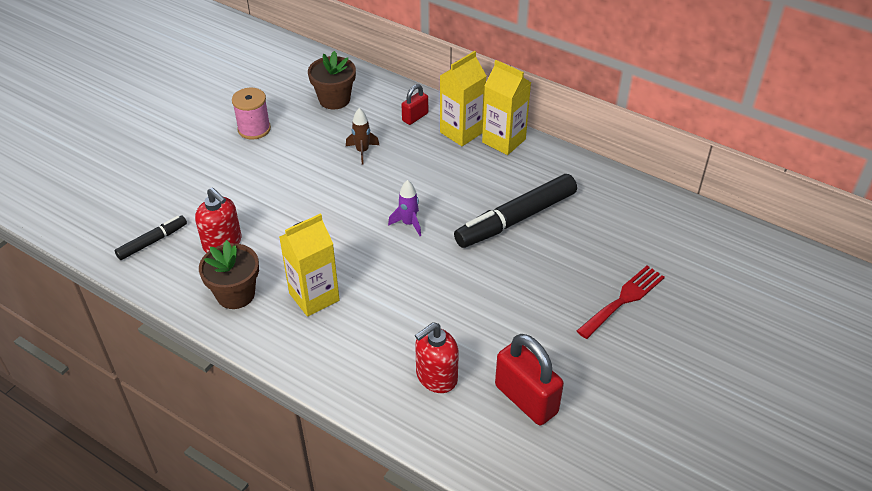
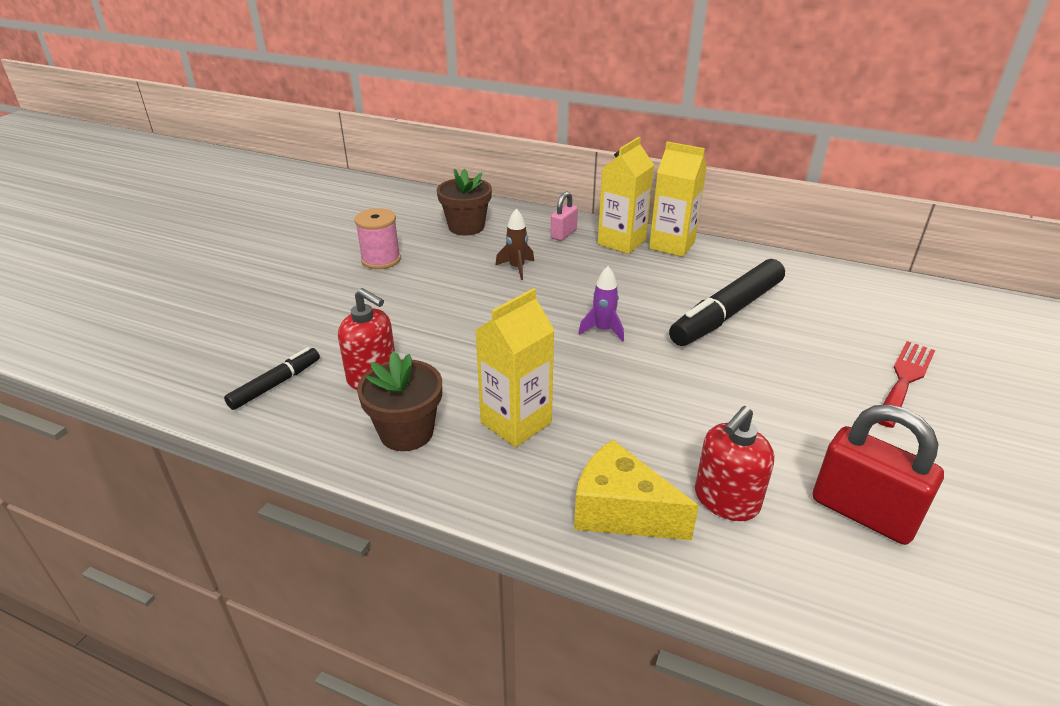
camera: 10 degrees left, 10 degrees down
red padlock [401,84,428,125] -> pink padlock [550,192,578,241]
none -> yellow cheese [574,439,699,540]

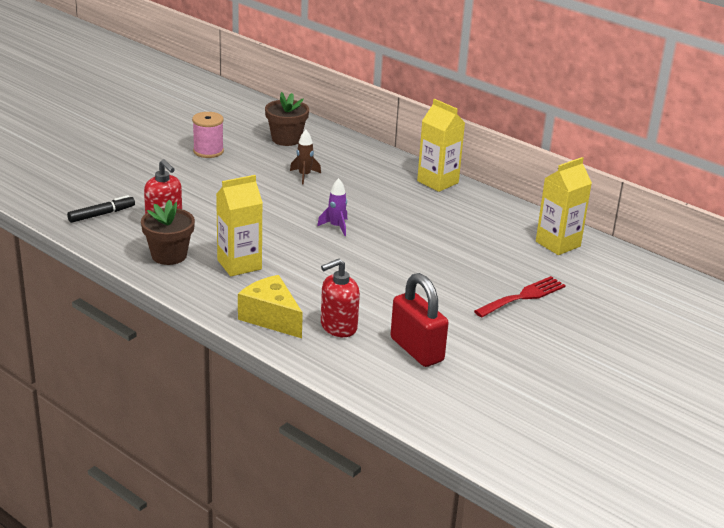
camera: 15 degrees right, 5 degrees down
pink padlock [550,192,578,241] -> none
yellow carton [598,137,654,254] -> yellow carton moved to [536,157,592,255]
black marker [669,259,785,346] -> none

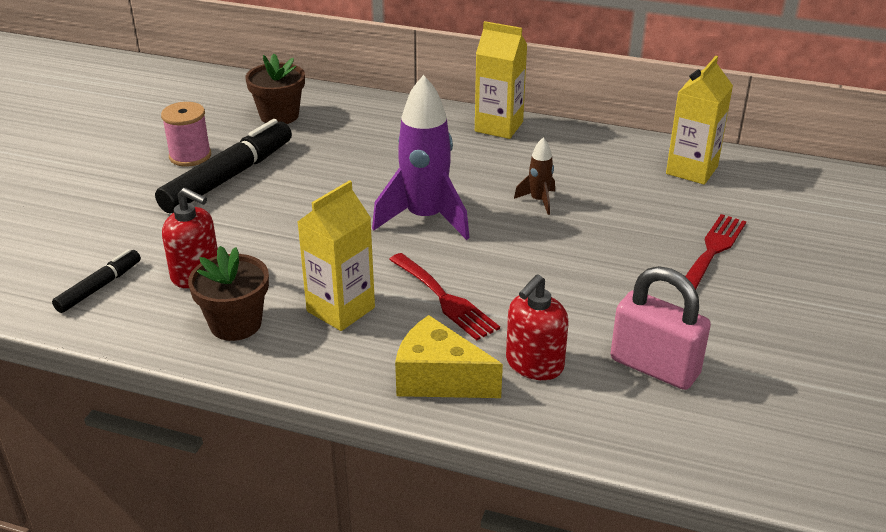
camera: 20 degrees left, 5 degrees up
brown rocket [290,130,321,184] -> brown rocket moved to [514,138,555,215]
purple rocket [317,178,347,236] -> purple rocket [372,75,470,240], size x2.11
red padlock [390,273,449,367] -> pink padlock [610,266,711,390]
none -> black marker [155,119,292,213]
none -> red fork [389,253,500,341]

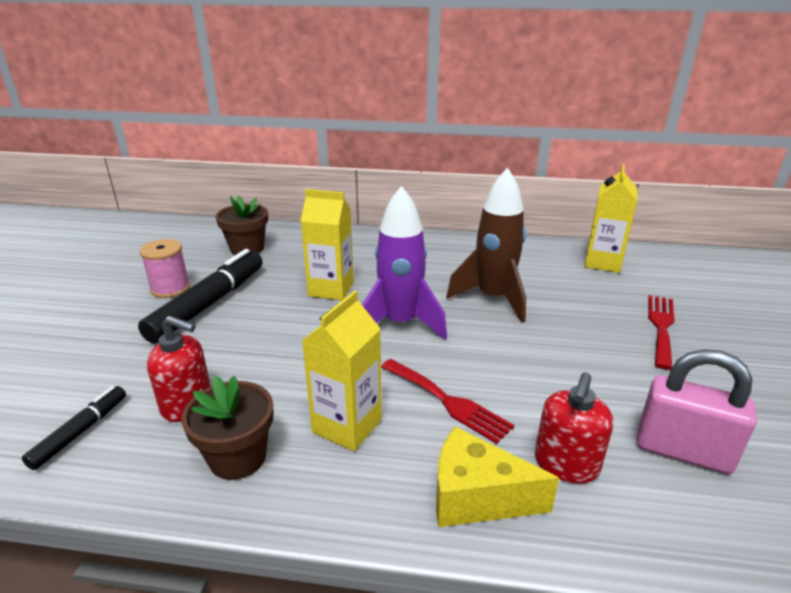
camera: 10 degrees left, 5 degrees down
yellow carton [475,21,527,139] -> yellow carton moved to [301,189,354,300]
brown rocket [514,138,555,215] -> brown rocket [446,168,526,323], size x2.11

